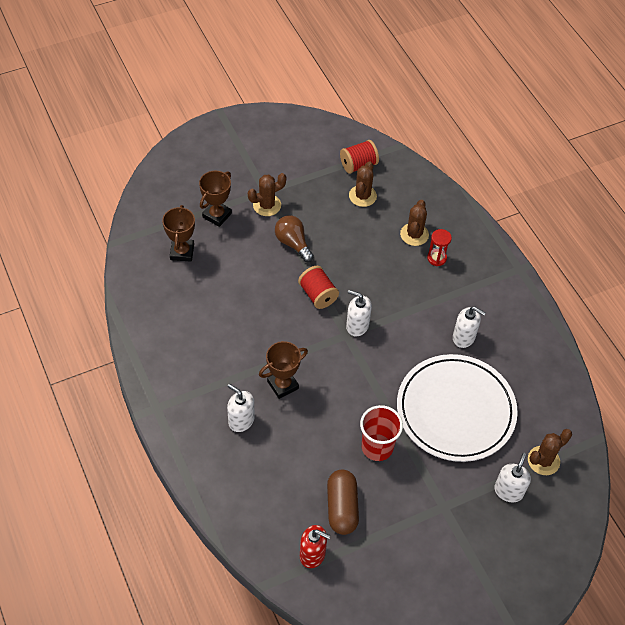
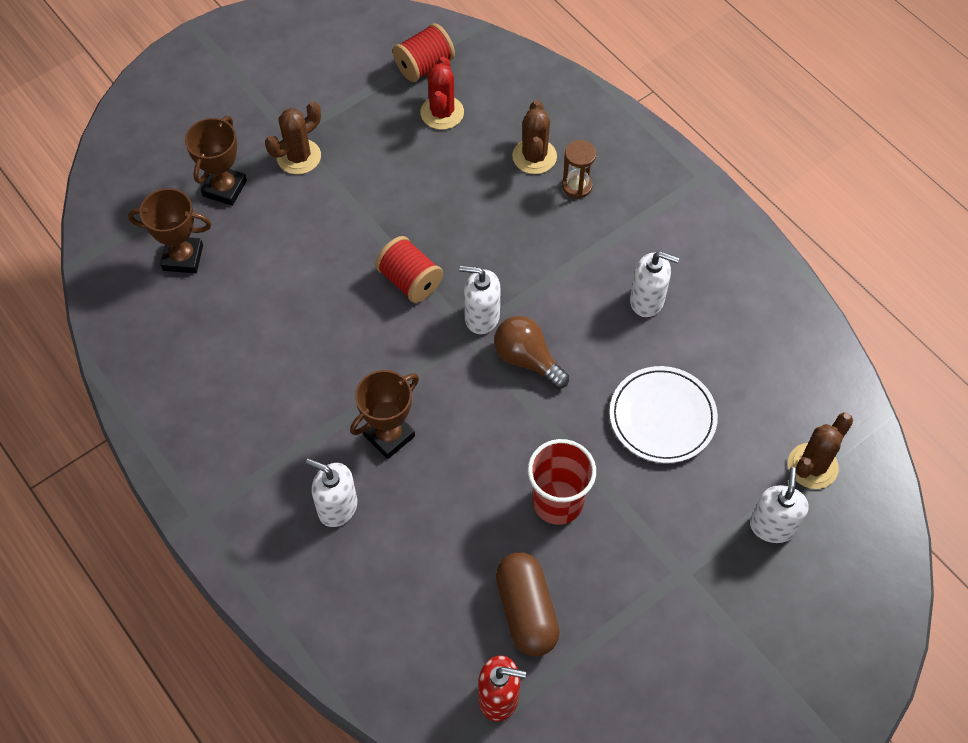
camera: 10 degrees left, 5 degrees up
brown trophy [162,205,195,261] -> brown trophy turned 75 degrees counterclockwise [128,188,211,273]
brown light bulb [275,215,314,262] -> brown light bulb moved to [494,316,569,389]
brown cactus [349,161,377,207] -> red cactus [420,57,464,130]
white plate [397,354,518,462] -> white plate [610,366,718,463], size x0.57
red hourglass [427,229,452,266] -> brown hourglass [562,140,596,199]

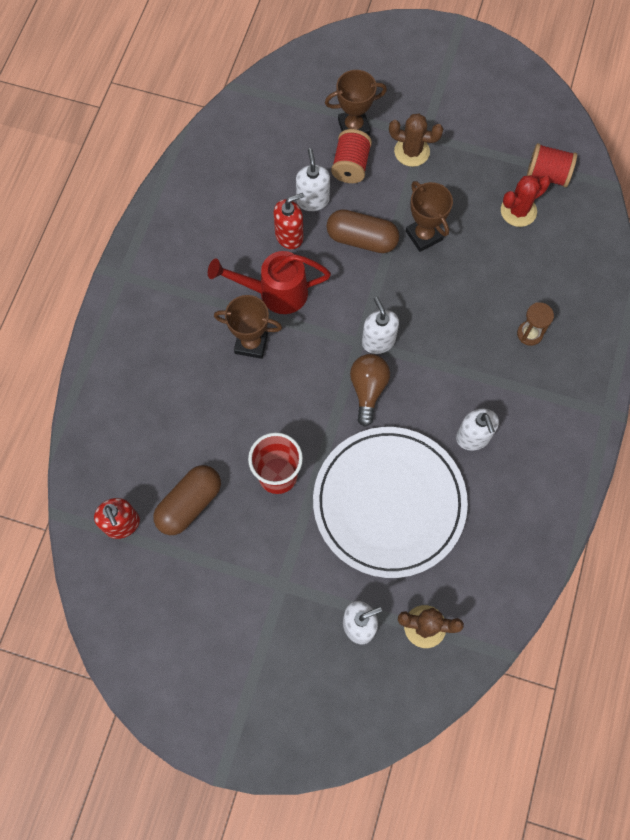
camera: 55 degrees right, 10 degrees up
brown trophy [128,188,211,273] -> brown trophy moved to [406,181,453,252]
white soap dispenser [306,459,357,527] -> white soap dispenser moved to [296,148,330,211]
red spool [375,236,443,303] -> red spool moved to [331,129,372,183]
brown cactus [512,100,557,174] -> none
white plate [610,366,718,463] -> white plate [313,427,468,578], size x1.75
none -> red watering can [208,251,331,314]
none -> red soap dispenser [274,193,304,249]
none -> brown capsule [327,209,399,253]

